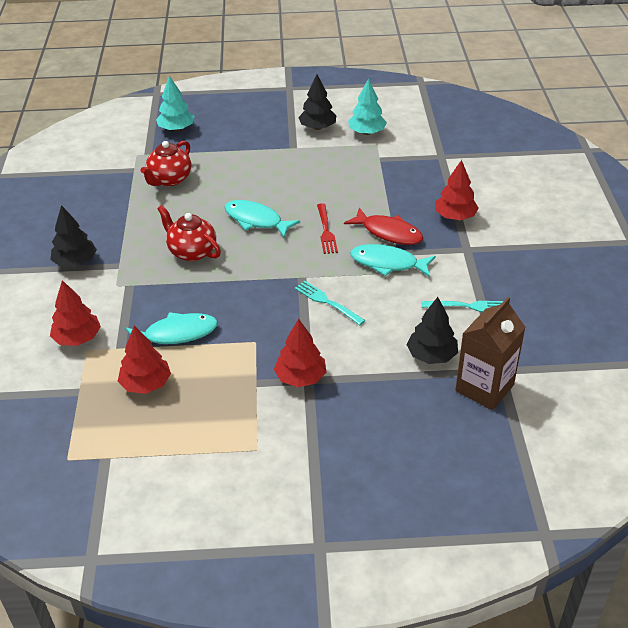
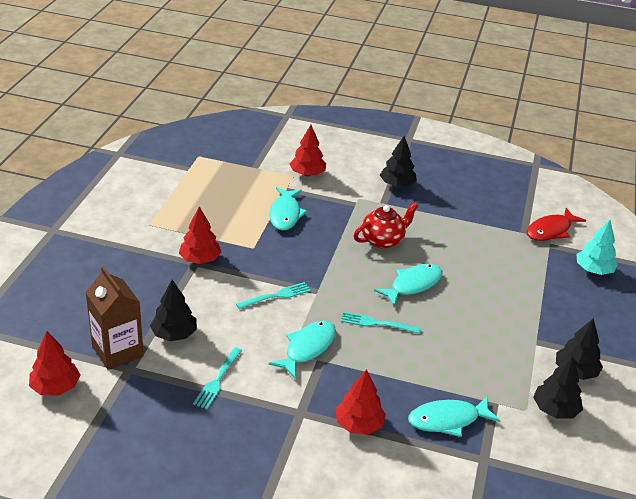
camera: 105 degrees right, 5 degrees down
red tree [118,326,171,394] -> red tree moved to [29,331,80,396]
red teapot [141,141,191,186] -> none
red fork [317,203,338,254] -> turquoise fork [341,312,421,334]
red fish [344,207,423,245] -> red fish moved to [527,208,586,241]
turquoise tree [348,78,387,135] -> black tree [533,356,583,418]
none -> turquoise fish [408,397,500,437]

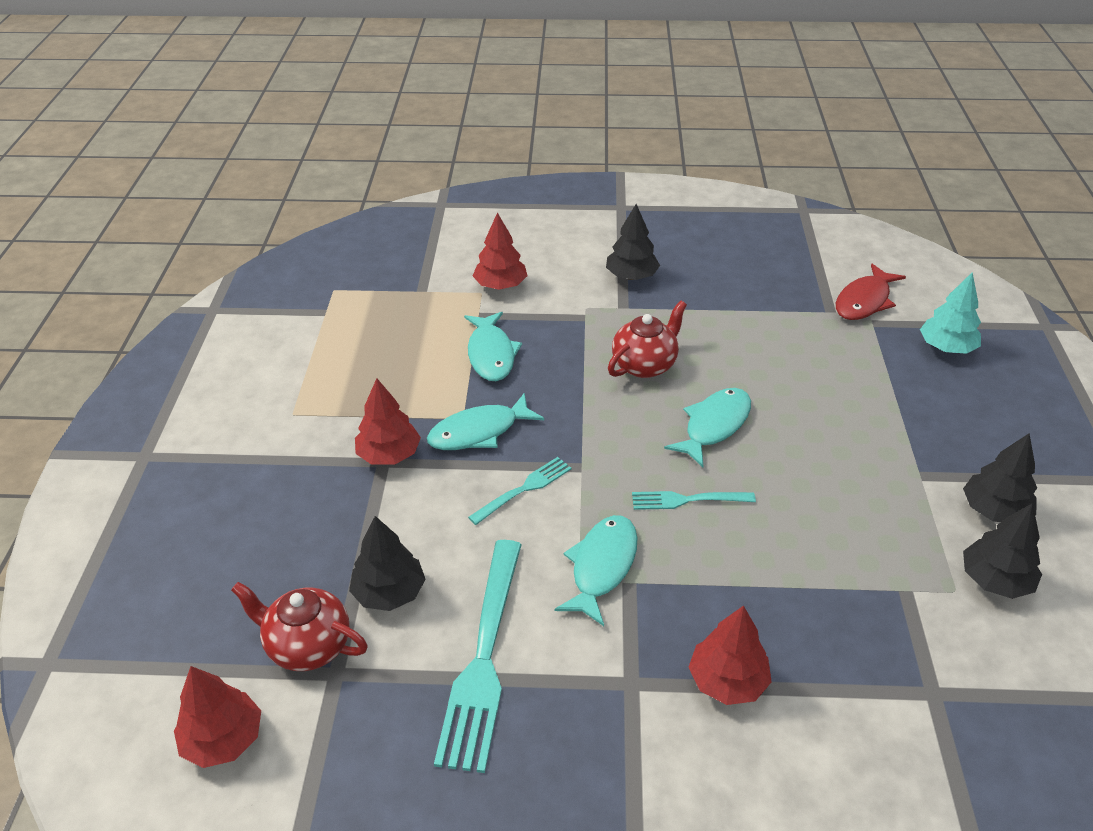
camera: 10 degrees left, 5 degrees up
brown carton [86,266,144,370] -> red teapot [231,582,368,671]
turquoise fork [193,347,242,409] -> turquoise fork [434,540,522,773], size x1.89
turquoise fish [408,397,500,437] -> turquoise fish moved to [427,393,544,450]

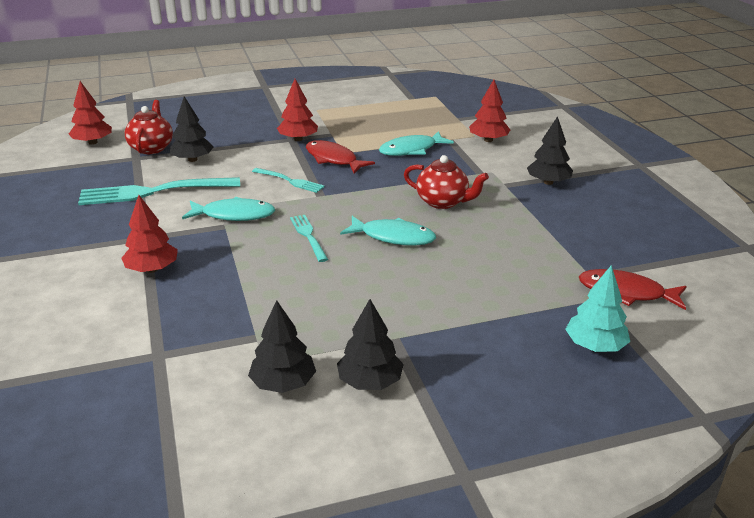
camera: 70 degrees right, 10 degrees down
turquoise fish [427,393,544,450] -> red fish [306,140,375,173]

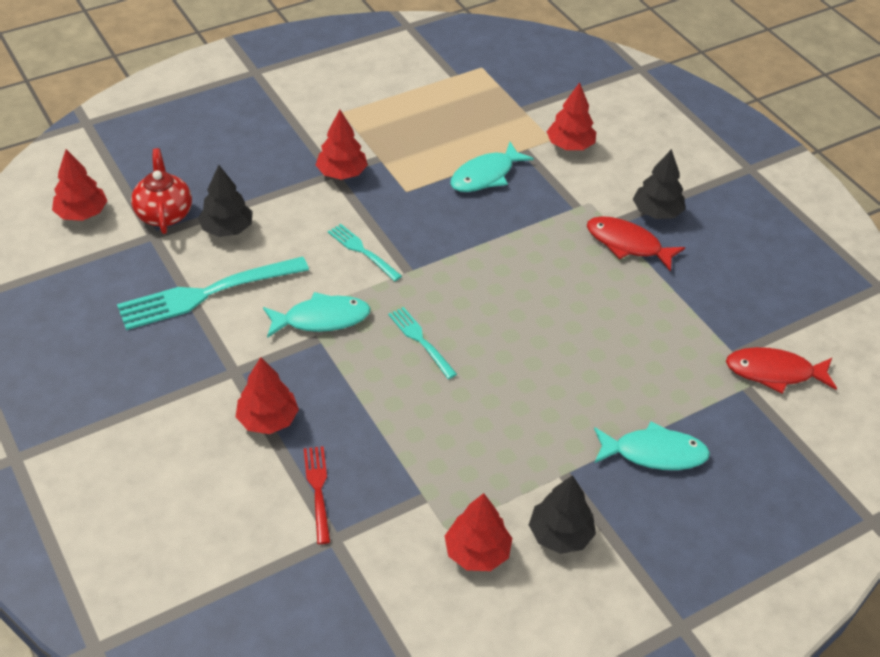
camera: 15 degrees left, 15 degrees up
black tree [248,300,316,393] -> red tree [445,493,512,571]
turquoise fork [252,168,325,193] -> turquoise fork turned 150 degrees counterclockwise [328,224,402,281]
red fish [306,140,375,173] -> red fish moved to [587,216,685,272]
turquoise fish [340,216,436,246] -> turquoise fish moved to [594,421,710,470]
red teapot [404,155,489,209] -> none
turquoise tree [565,265,630,352] -> none
none -> red fork [304,446,330,544]

